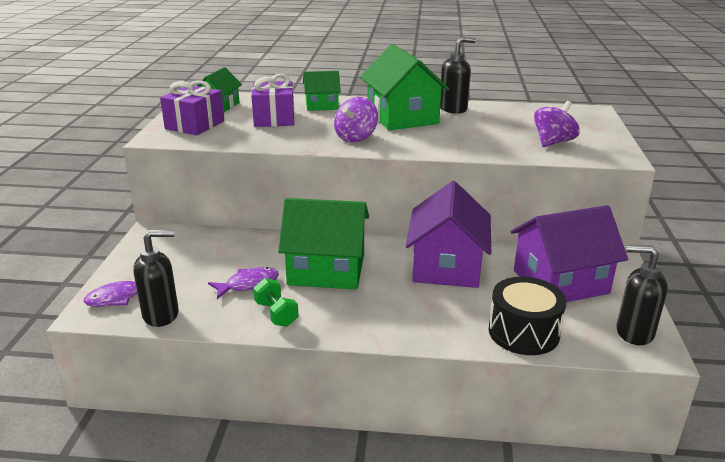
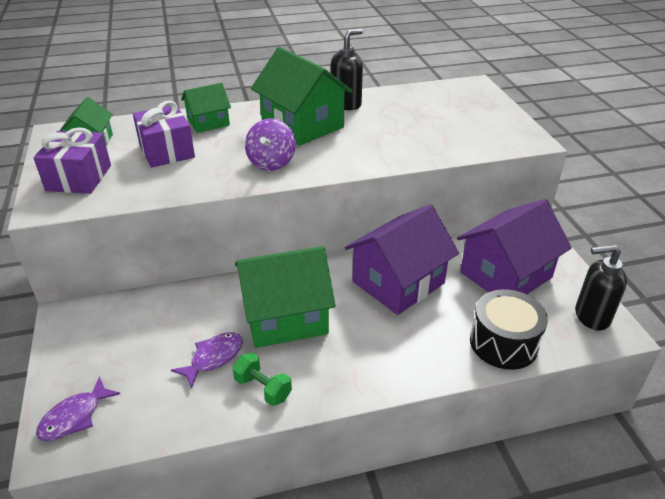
camera: 20 degrees left, 10 degrees up
black soap dispenser [133,230,179,327] -> none
purple house [406,181,491,288] -> purple house turned 60 degrees clockwise [345,205,459,315]
purple spinning top [534,101,580,147] -> none

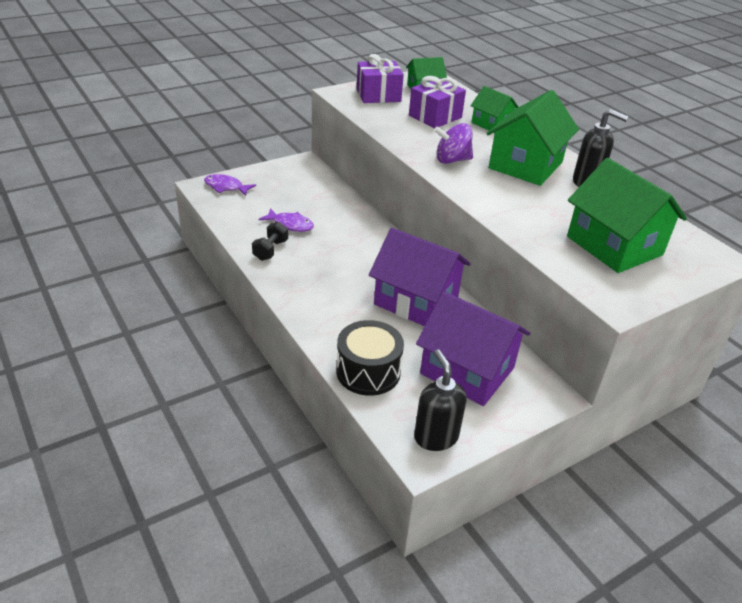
camera: 70 degrees right, 0 degrees up
green dumbbell [232,353,292,406] -> black dumbbell [252,222,288,261]
green house [235,246,336,348] -> green house moved to [567,158,687,273]

